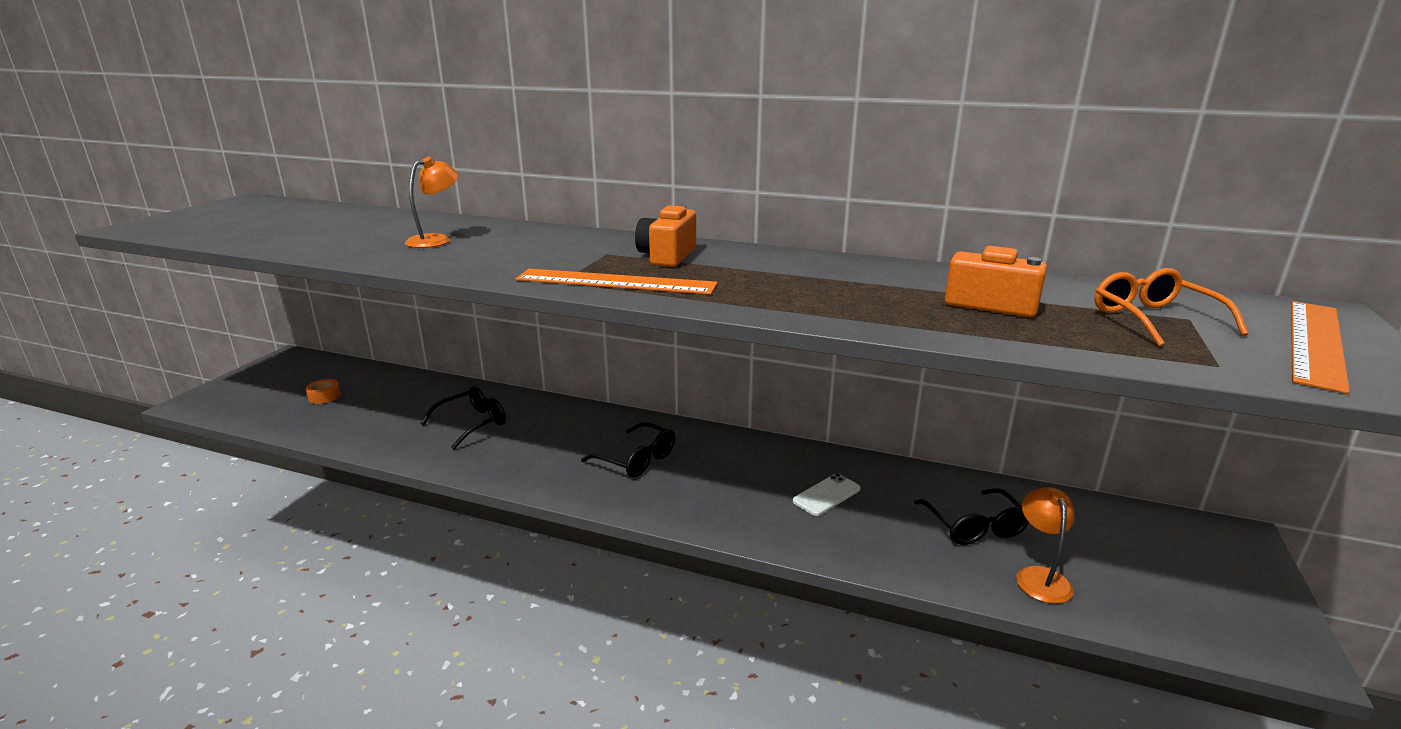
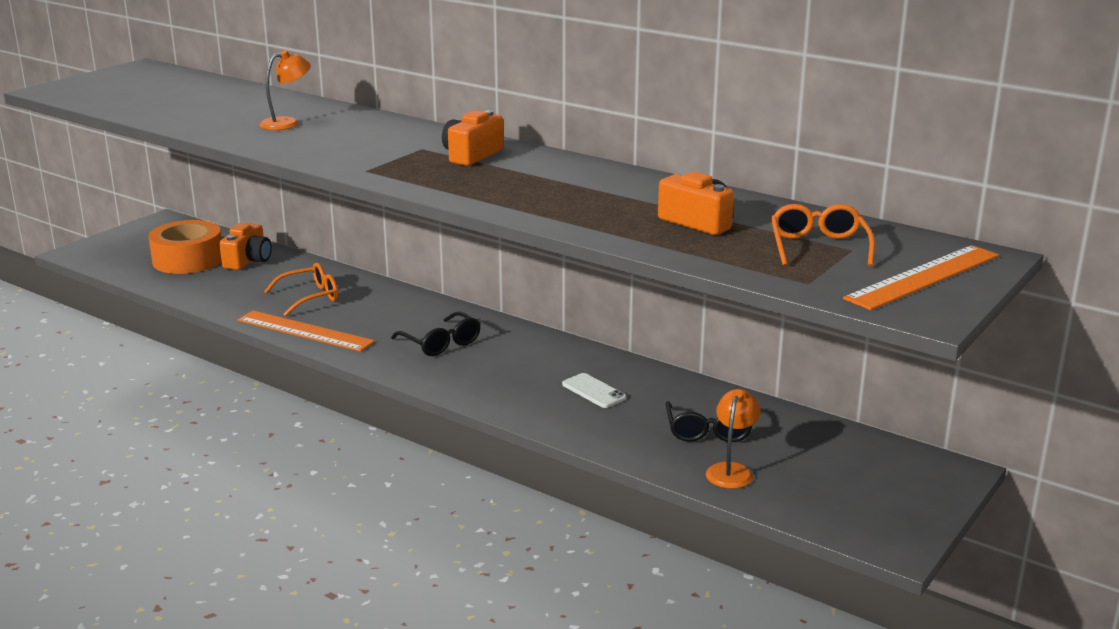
camera: 15 degrees right, 0 degrees up
orange tape [306,379,341,404] -> orange tape [148,220,222,274], size x2.46
black glasses [420,386,506,449] -> orange glasses [264,263,338,316]
orange ruler [516,269,718,295] -> orange ruler moved to [238,310,375,352]
white phone [793,473,860,516] -> white phone turned 75 degrees clockwise [562,373,626,408]
none -> orange camera [219,223,272,270]

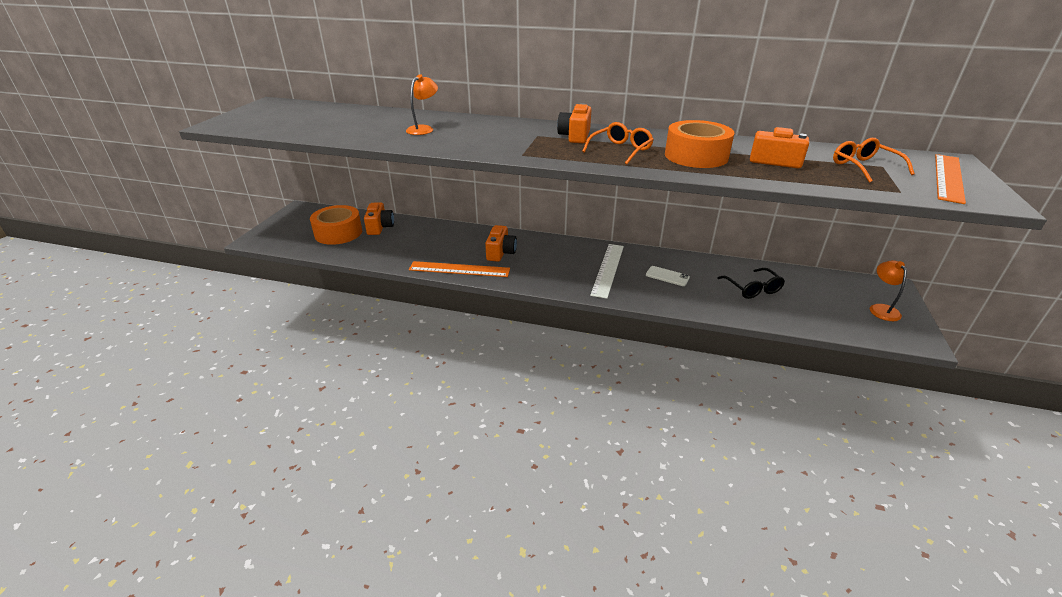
camera: 20 degrees left, 10 degrees up
orange glasses [264,263,338,316] -> orange glasses moved to [582,122,654,165]
black glasses [391,312,480,356] -> none
orange lamp [706,389,761,489] -> orange lamp moved to [870,260,907,321]
none -> orange camera [485,225,517,262]
none -> white ruler [590,244,624,299]
none -> orange tape [665,120,735,168]

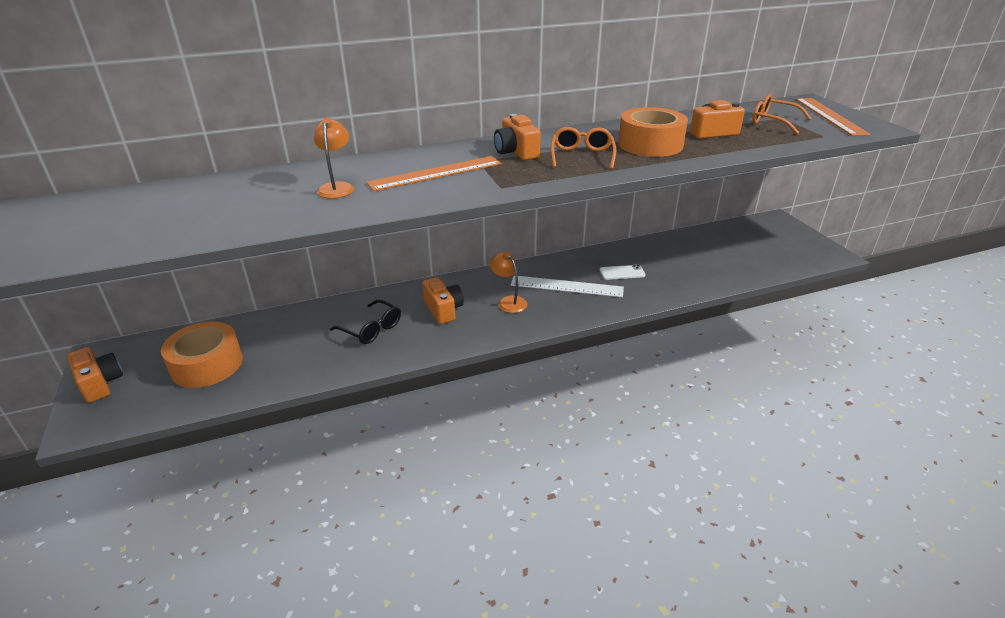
camera: 35 degrees left, 0 degrees up
orange camera [364,202,394,235] -> orange camera moved to [67,347,123,403]
orange ruler [409,261,510,277] -> orange ruler moved to [366,156,501,191]
white ruler [590,244,624,299] -> white ruler turned 60 degrees counterclockwise [511,275,624,297]
black glasses [717,268,785,299] -> black glasses moved to [330,300,401,344]
orange lamp [870,260,907,321] -> orange lamp moved to [490,252,527,313]

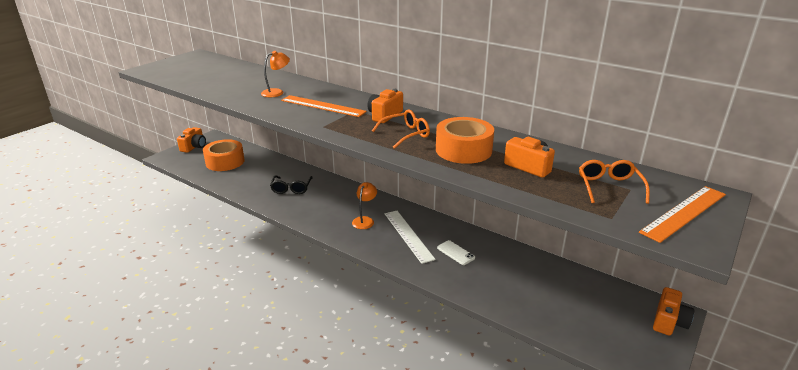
camera: 55 degrees right, 5 degrees down
orange camera [422,277,464,324] -> orange camera moved to [653,287,695,336]

